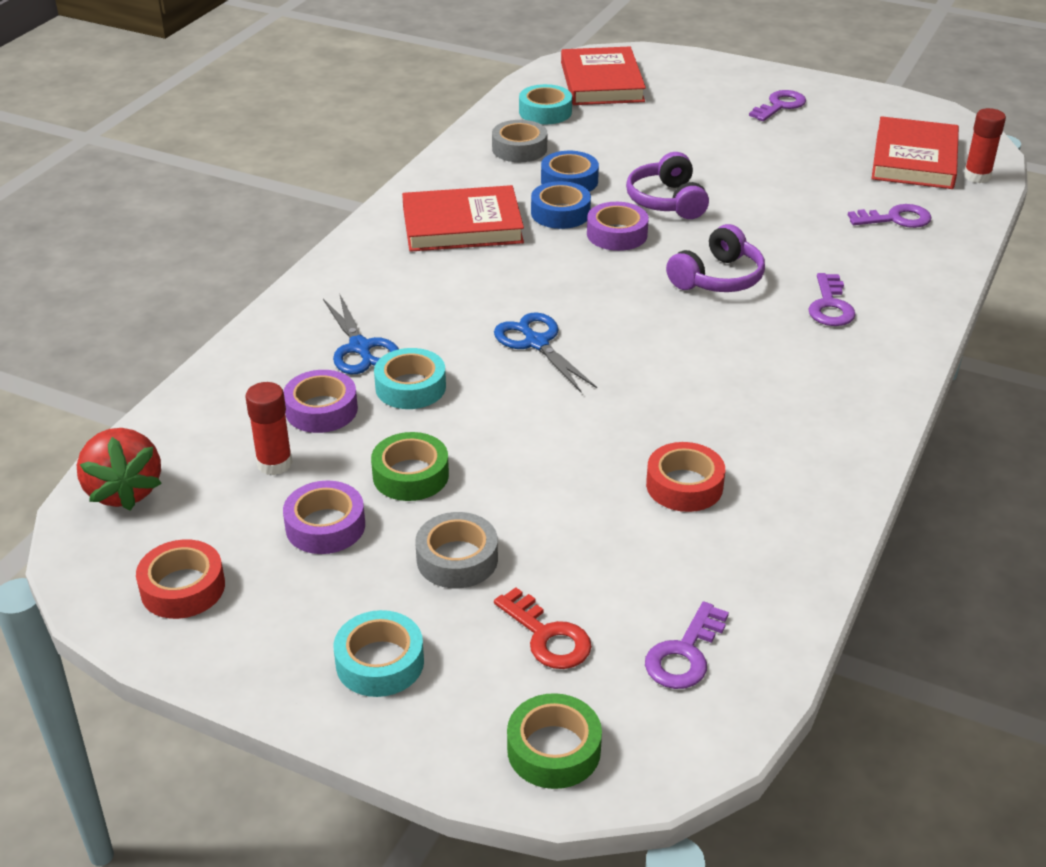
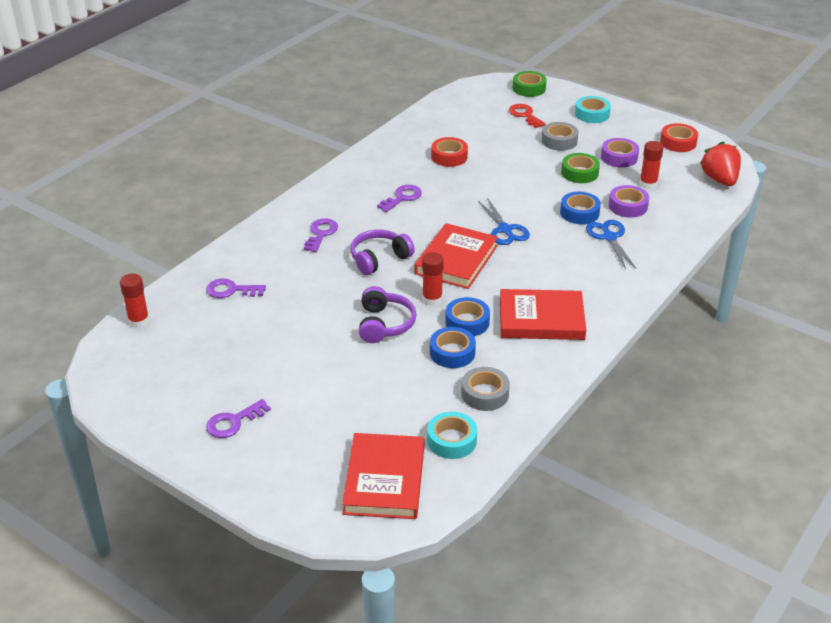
camera: 170 degrees left, 0 degrees up
turquoise tape [374,348,446,409] -> blue tape [560,192,601,224]
purple tape [587,202,649,251] -> red glue stick [422,252,444,306]
purple key [645,601,729,689] -> purple key moved to [377,185,422,212]
red book [871,116,959,189] -> red book moved to [415,223,498,289]

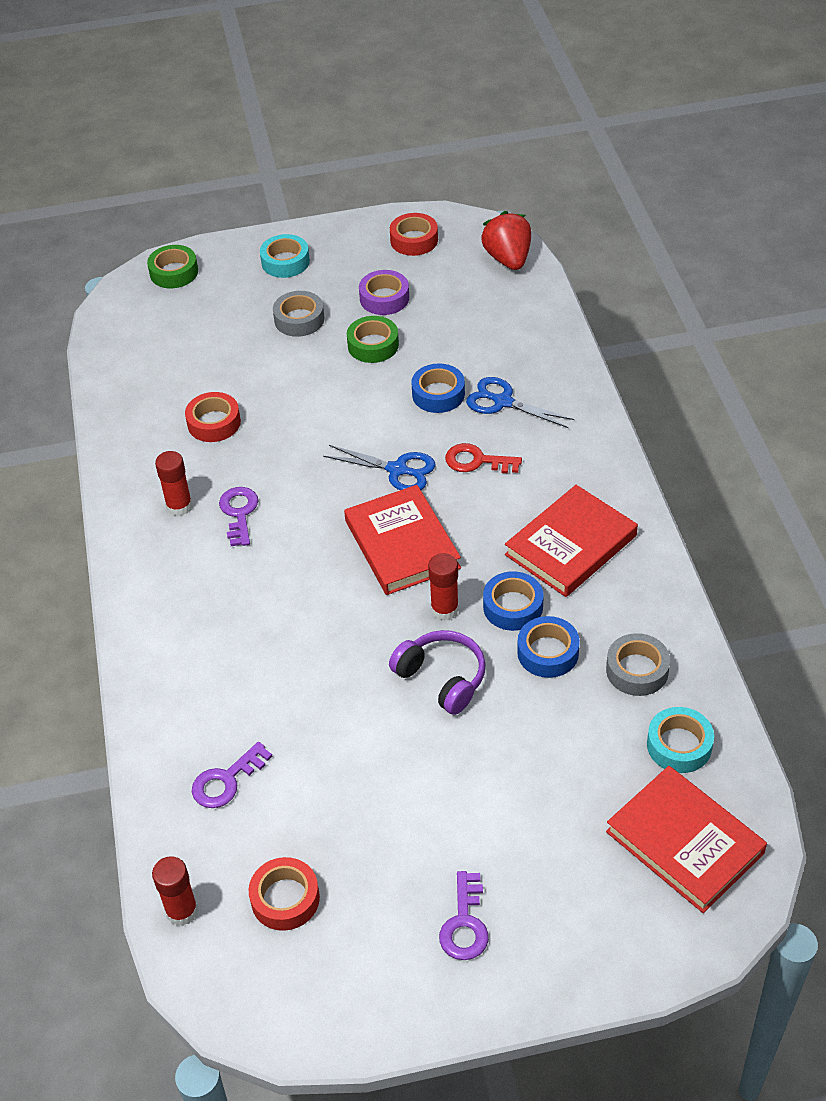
camera: 45 degrees left, 10 degrees up
purple key [304,218,338,252] -> none
purple headphones [350,230,415,275] -> none
red key [509,104,546,128] -> red key moved to [445,443,522,473]
purple tape [609,185,649,218] -> none
red glue stick [639,141,664,189] -> red glue stick moved to [155,451,193,516]
red strawberry [700,141,741,186] -> red strawberry turned 45 degrees clockwise [481,211,531,270]
none -> red tape [248,857,320,931]

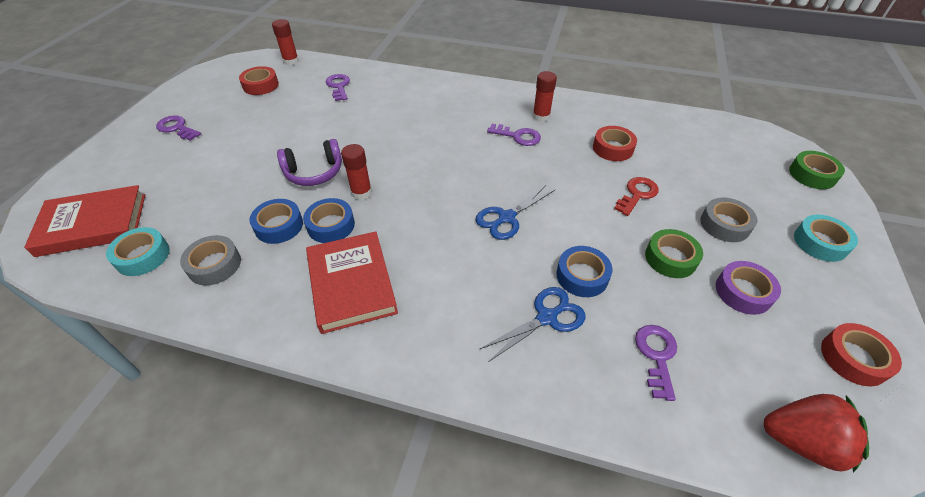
camera: 115 degrees right, 0 degrees up
red book [344,485,461,595] -> none
red key [445,443,522,473] -> red key moved to [614,177,659,216]
none -> purple key [635,325,677,401]

